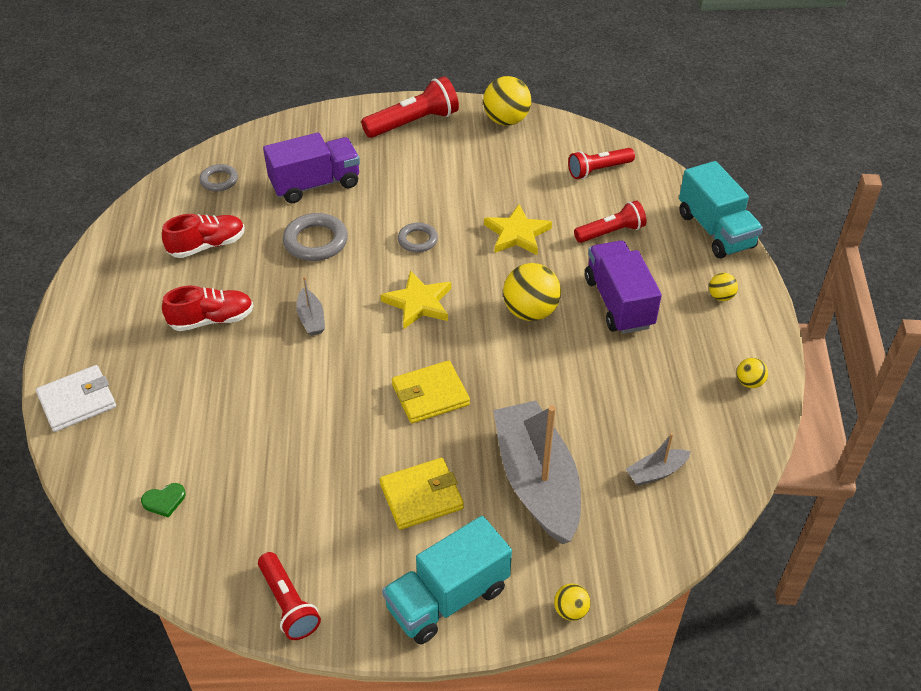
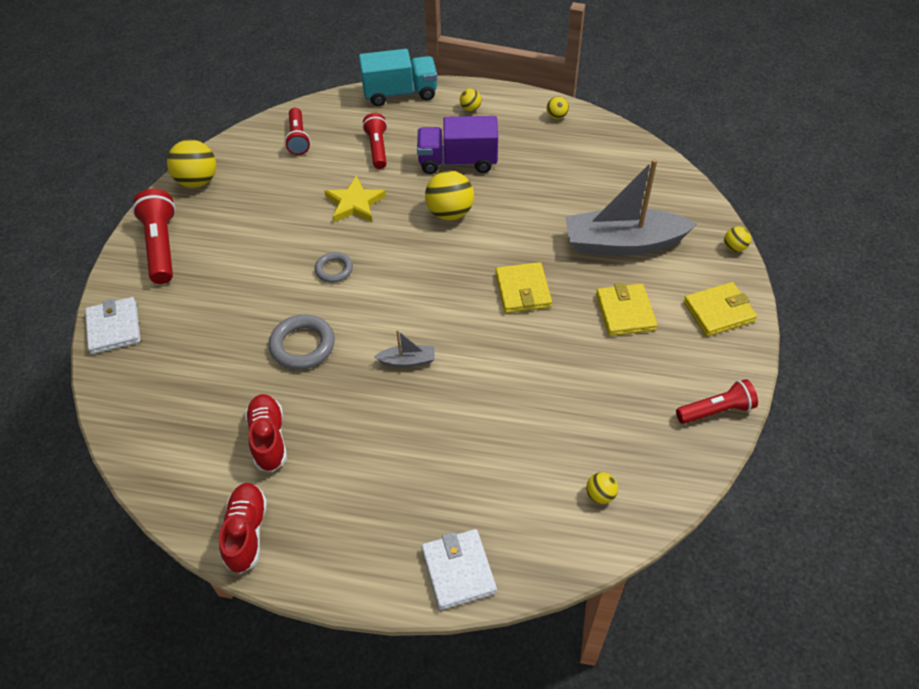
camera: 75 degrees left, 5 degrees up
green heart [141,483,186,518] -> yellow ball [586,472,618,504]
red shoe [162,286,254,331] -> red shoe moved to [219,483,267,574]
grey ring [200,164,238,191] -> none
purple truck [263,133,360,203] -> none
yellow star [380,271,451,329] -> none
turquoise truck [382,516,512,644] -> yellow wallet [683,282,757,336]
grey boat [626,433,691,486] -> none
none -> white wallet [85,297,141,354]

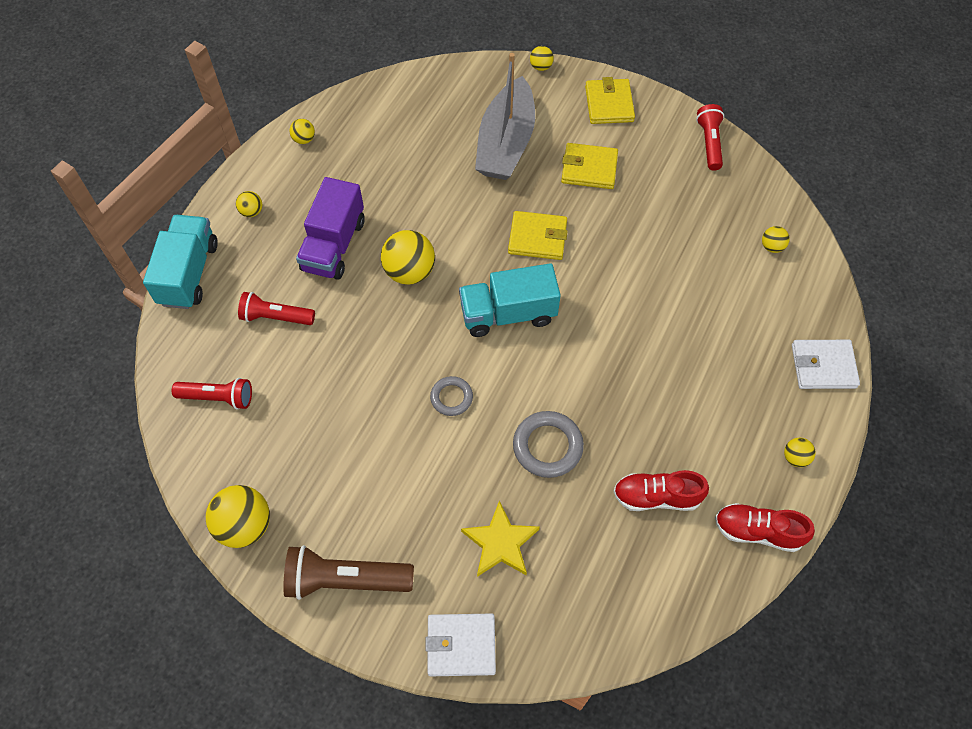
camera: 75 degrees left, 10 degrees up
red flashlight [132,189,176,284] -> brown flashlight [283,545,414,600]
yellow star [324,176,386,222] -> yellow star moved to [461,500,540,577]
grey boat [374,330,435,367] -> none
none -> turquoise truck [459,263,561,337]
none -> yellow ball [784,438,816,467]

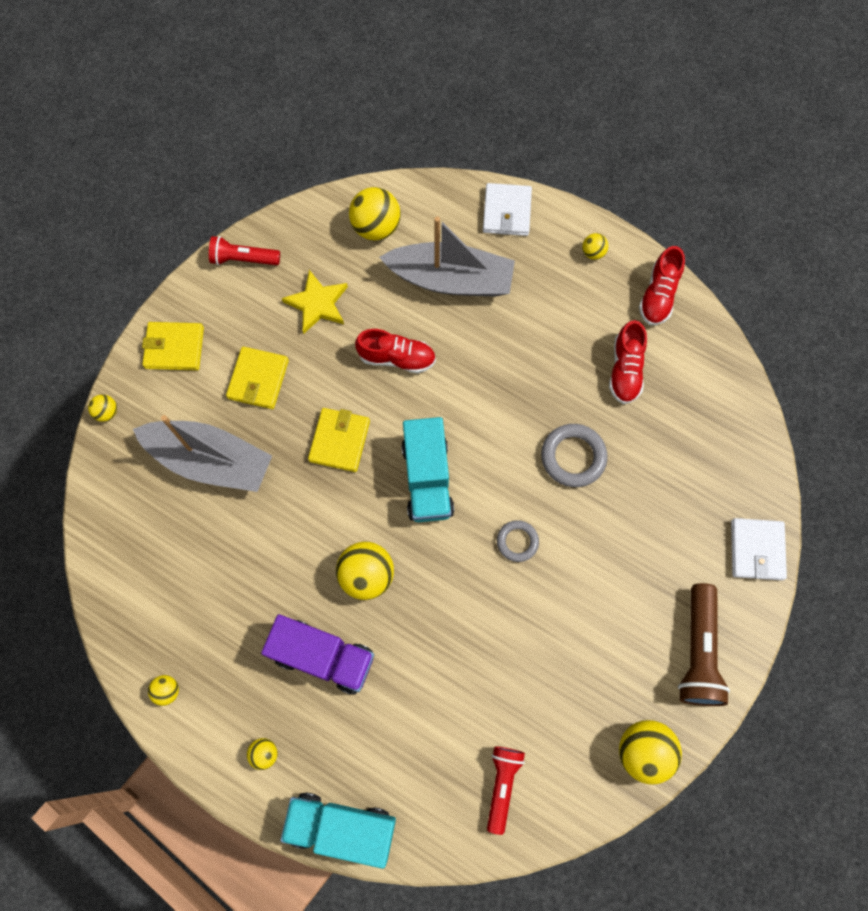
camera: 85 degrees left, 10 degrees up
red flashlight [238,292,315,325] -> none
yellow star [461,500,540,577] -> yellow star moved to [282,270,348,334]
yellow ball [762,226,790,253] -> yellow ball [349,187,401,241], size x1.99
none -> red shoe [355,329,436,373]
none -> grey boat [379,217,515,297]

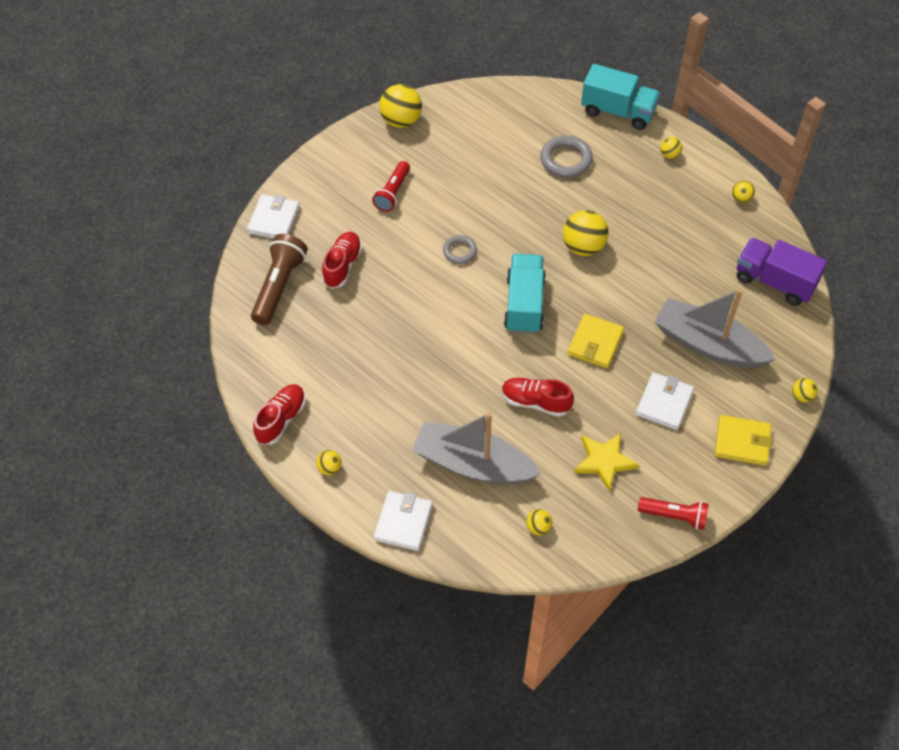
camera: 170 degrees left, 15 degrees down
yellow wallet [226,347,289,409] -> white wallet [636,372,694,430]
purple truck [261,614,374,695] -> purple truck moved to [737,238,827,306]
yellow ball [349,187,401,241] -> yellow ball [526,509,552,535], size x0.50
red flashlight [487,746,525,835] -> red flashlight moved to [372,161,410,212]
grey ring [541,424,608,487] -> grey ring moved to [540,135,593,178]
red shoe [609,320,647,404] -> red shoe moved to [322,232,362,288]
brown flashlight [678,583,730,706] -> brown flashlight moved to [251,234,308,325]

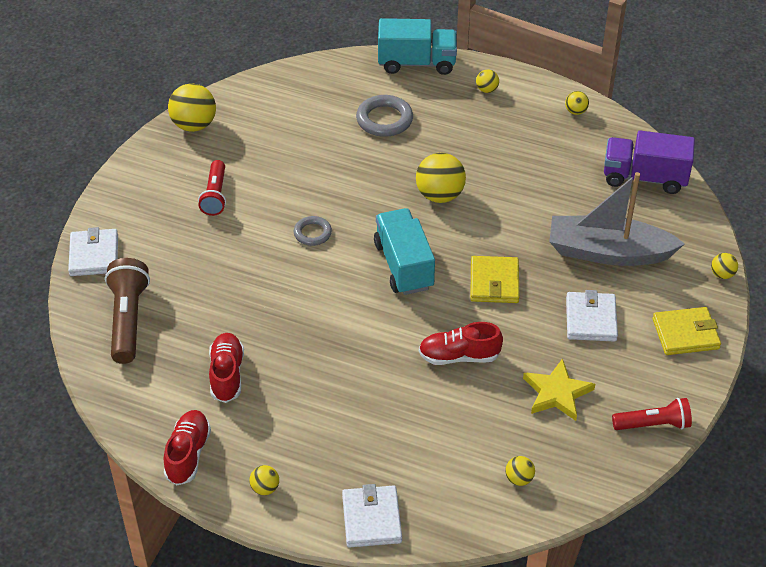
camera: 20 degrees left, 10 degrees down
red shoe [322,232,362,288] -> red shoe moved to [209,333,244,403]
grey boat [412,412,541,484] -> none

